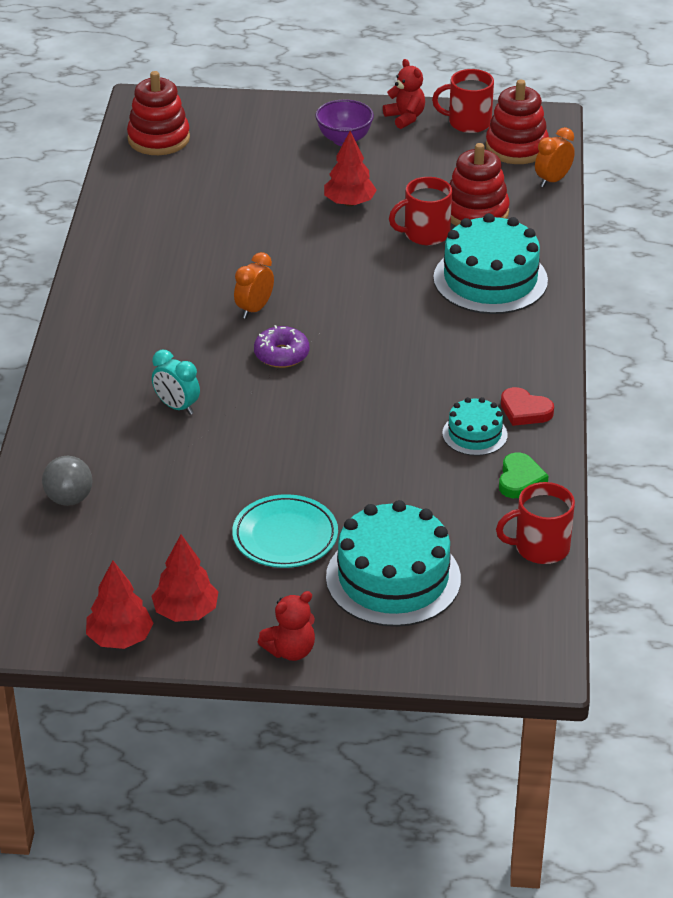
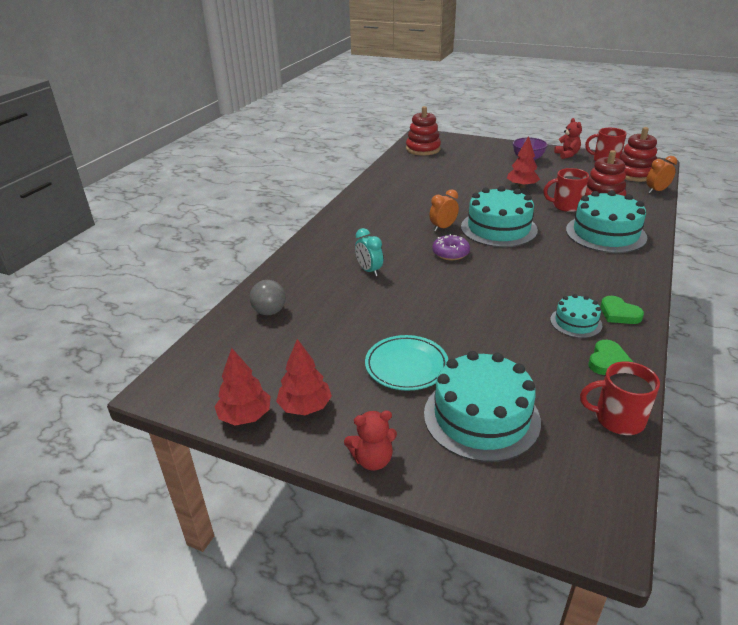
camera: 20 degrees right, 5 degrees down
red heart [501,387,554,426] -> green heart [600,296,644,324]
none -> turquoise cake [461,186,538,247]

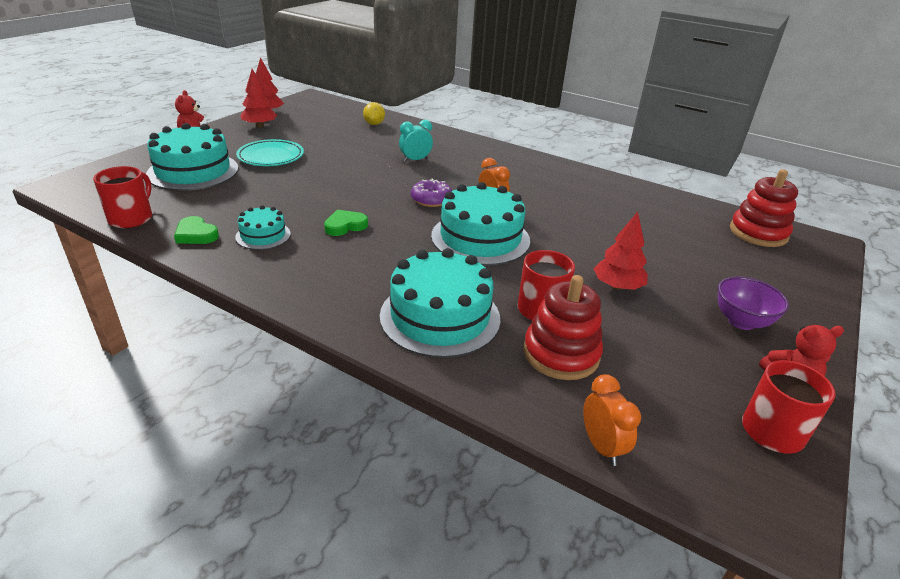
camera: 95 degrees right, 0 degrees up
grey ball [249,280,286,315] -> yellow lemon [363,102,385,125]
green heart [600,296,644,324] -> green heart moved to [324,210,368,236]
red stacking toy [620,127,657,182] -> none

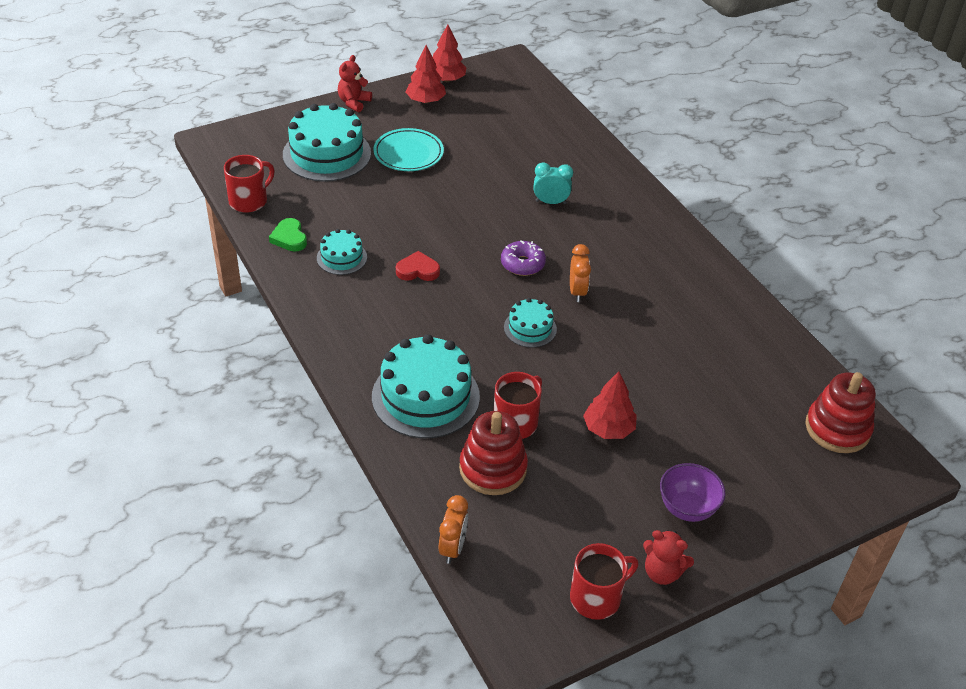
camera: 30 degrees right, 10 degrees up
green heart [324,210,368,236] -> red heart [396,251,440,281]
yellow lemon [363,102,385,125] -> none
turquoise cake [431,182,530,266] -> turquoise cake [504,298,557,348], size x0.52

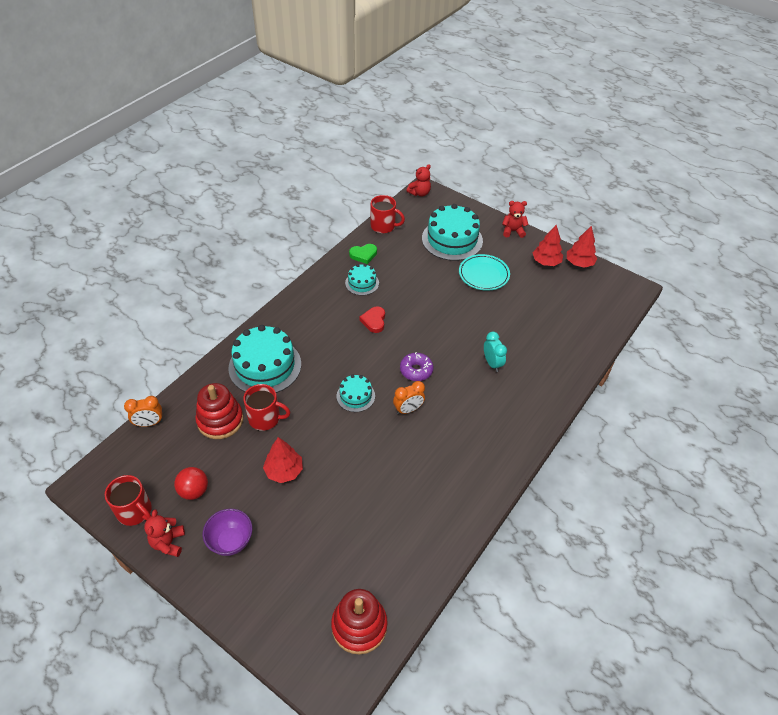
camera: 65 degrees right, 5 degrees up
green heart [269,218,307,252] -> green heart turned 150 degrees counterclockwise [349,244,377,264]
red heart [396,251,440,281] -> red heart turned 150 degrees counterclockwise [359,306,385,333]
none -> red ball [174,467,208,500]
none -> red teddy bear [406,164,431,196]

